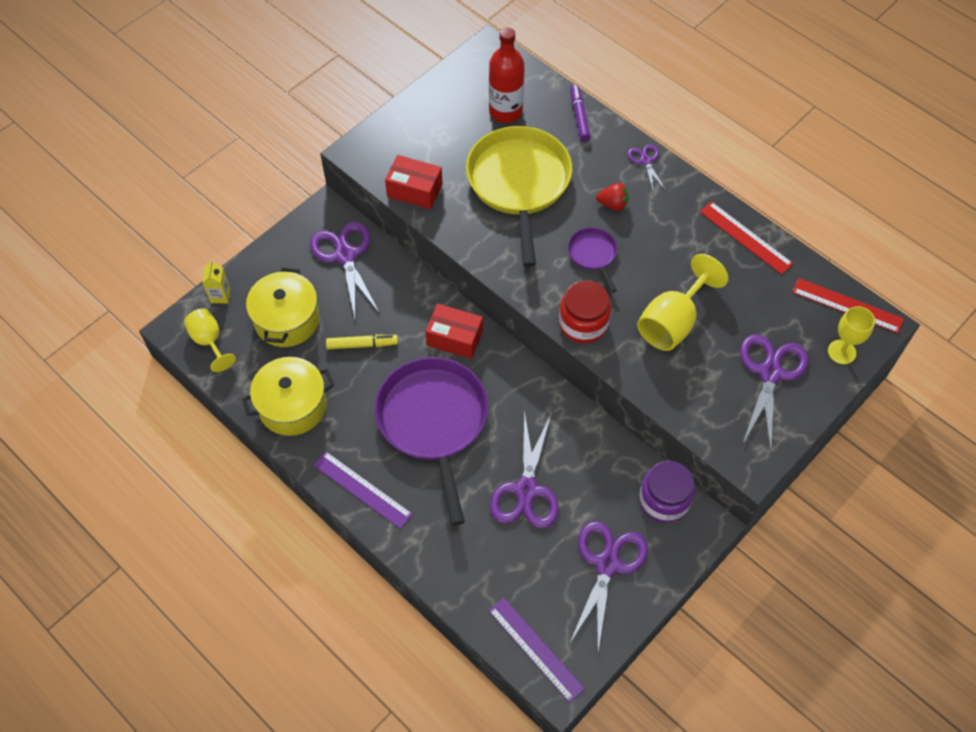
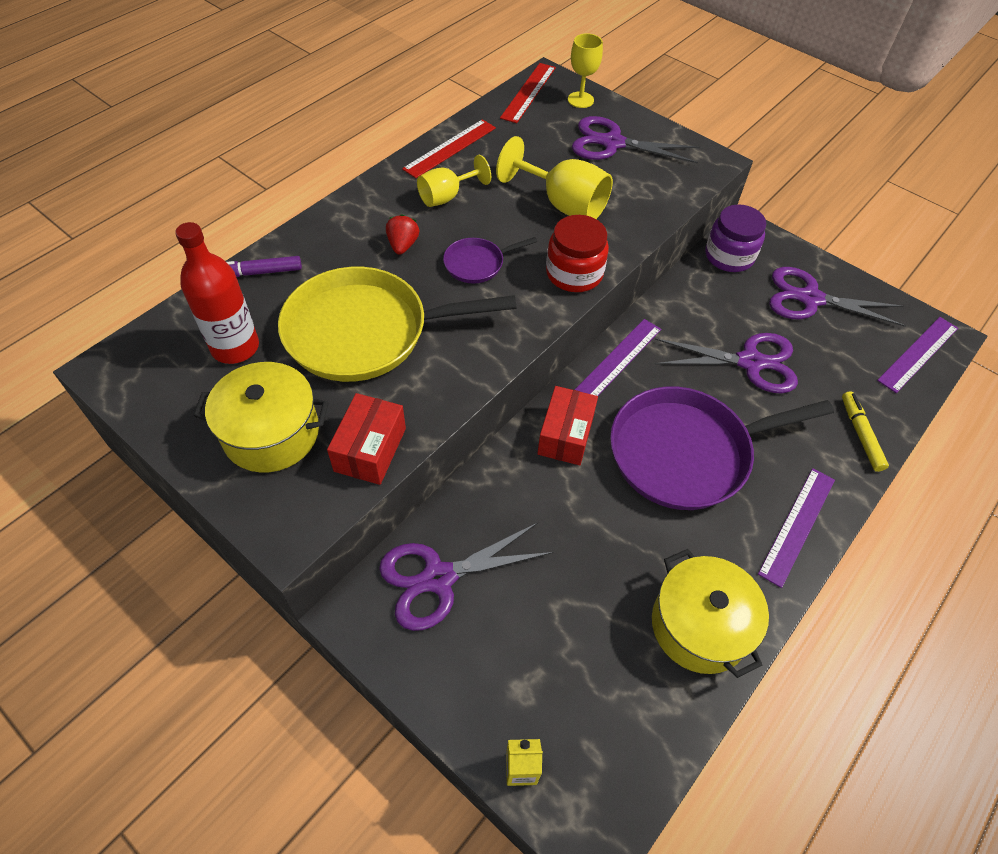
camera: 95 degrees left, 5 degrees down
yellow goblet [184,308,236,372] -> yellow goblet moved to [417,155,491,207]
yellow pot [246,268,320,347] -> yellow pot moved to [194,362,329,473]
yellow marker [326,335,398,349] -> yellow marker moved to [842,391,889,472]
purple scissors [628,144,666,191] -> none
none -> purple ruler [575,319,661,396]

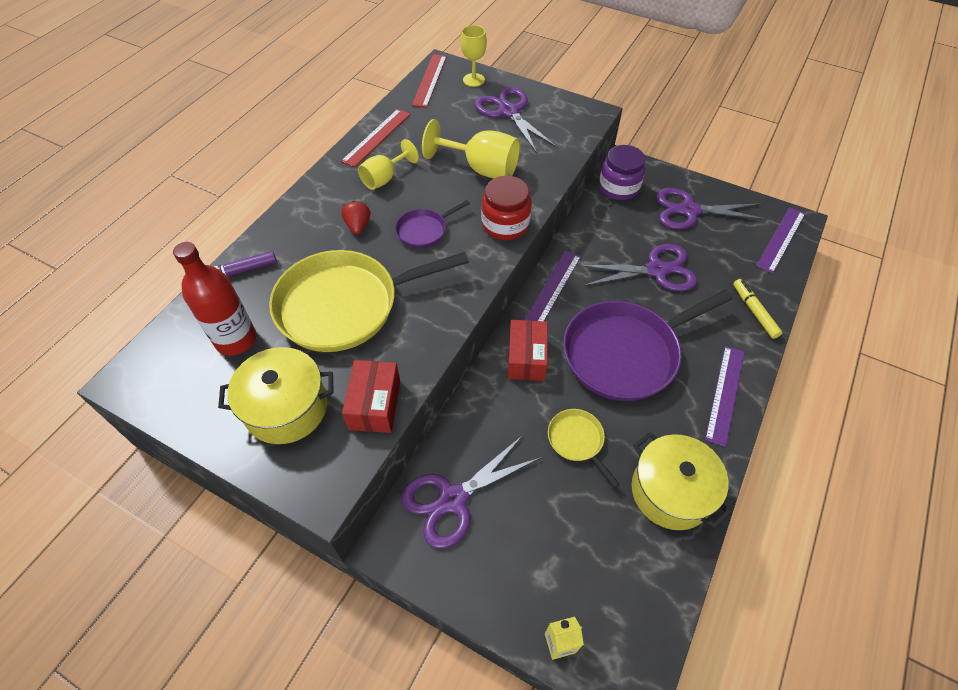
camera: 10 degrees left, 0 degrees up
purple scissors [572,116,700,164] -> purple scissors turned 60 degrees clockwise [474,87,557,154]
none -> yellow pan [548,409,620,488]

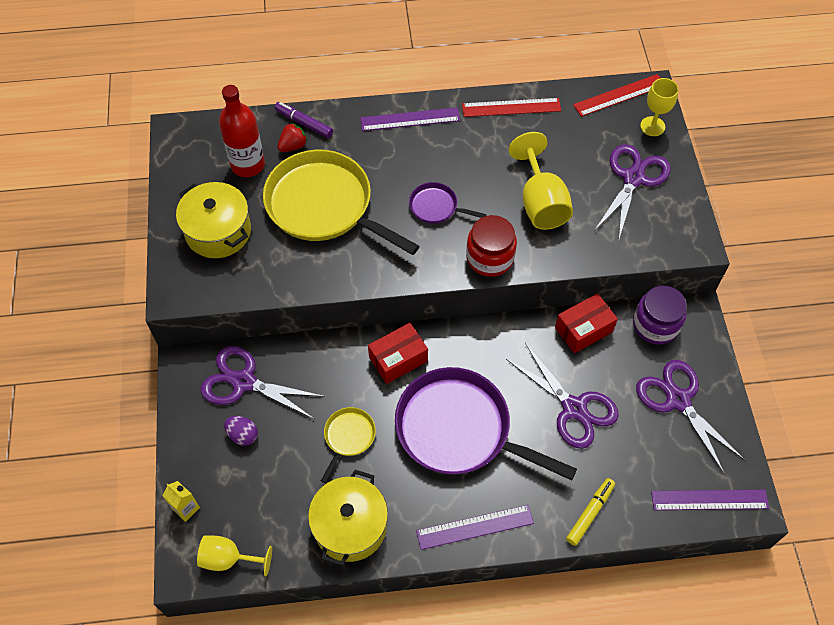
camera: 55 degrees right, 5 degrees up
red strawberry [341,200,370,235] -> red strawberry moved to [278,123,308,152]
red box [342,360,400,433] -> red box moved to [555,293,618,354]
yellow goblet [358,139,419,190] -> yellow goblet moved to [197,536,272,576]
purple ruler [524,251,581,321] -> purple ruler moved to [360,107,460,131]
none -> purple egg [224,416,258,446]

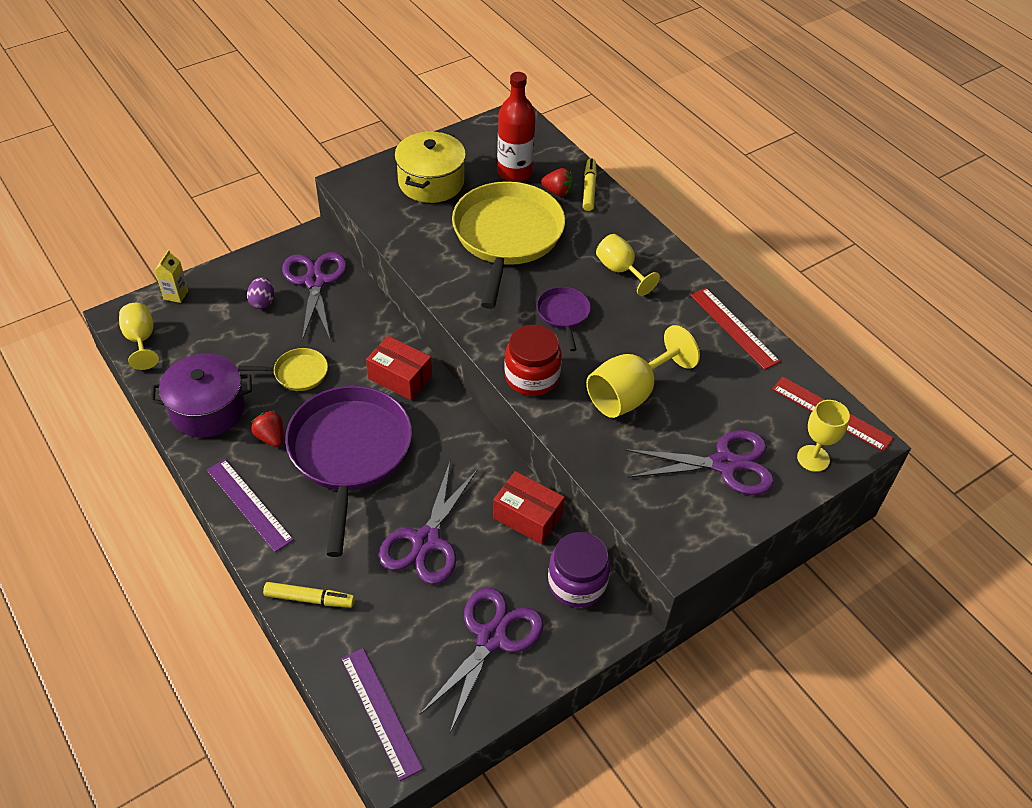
camera: 60 degrees right, 10 degrees down
purple marker [274,102,333,138] -> yellow marker [583,158,597,211]
yellow pot [308,470,388,566] -> purple pot [150,354,252,438]
purple ruler [360,107,460,131] -> none
none -> red strawberry [251,411,283,447]
none -> yellow goblet [596,234,660,296]

